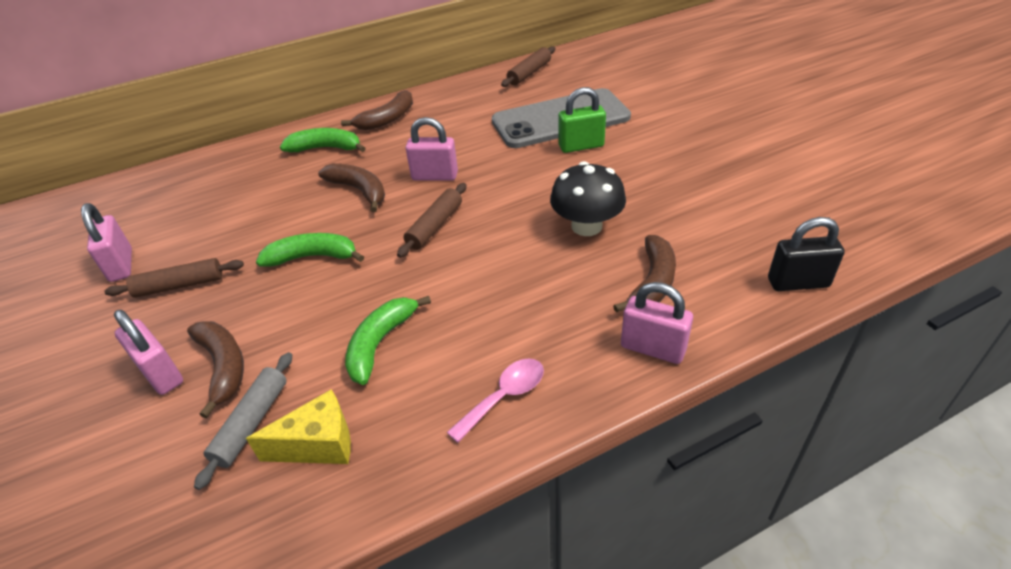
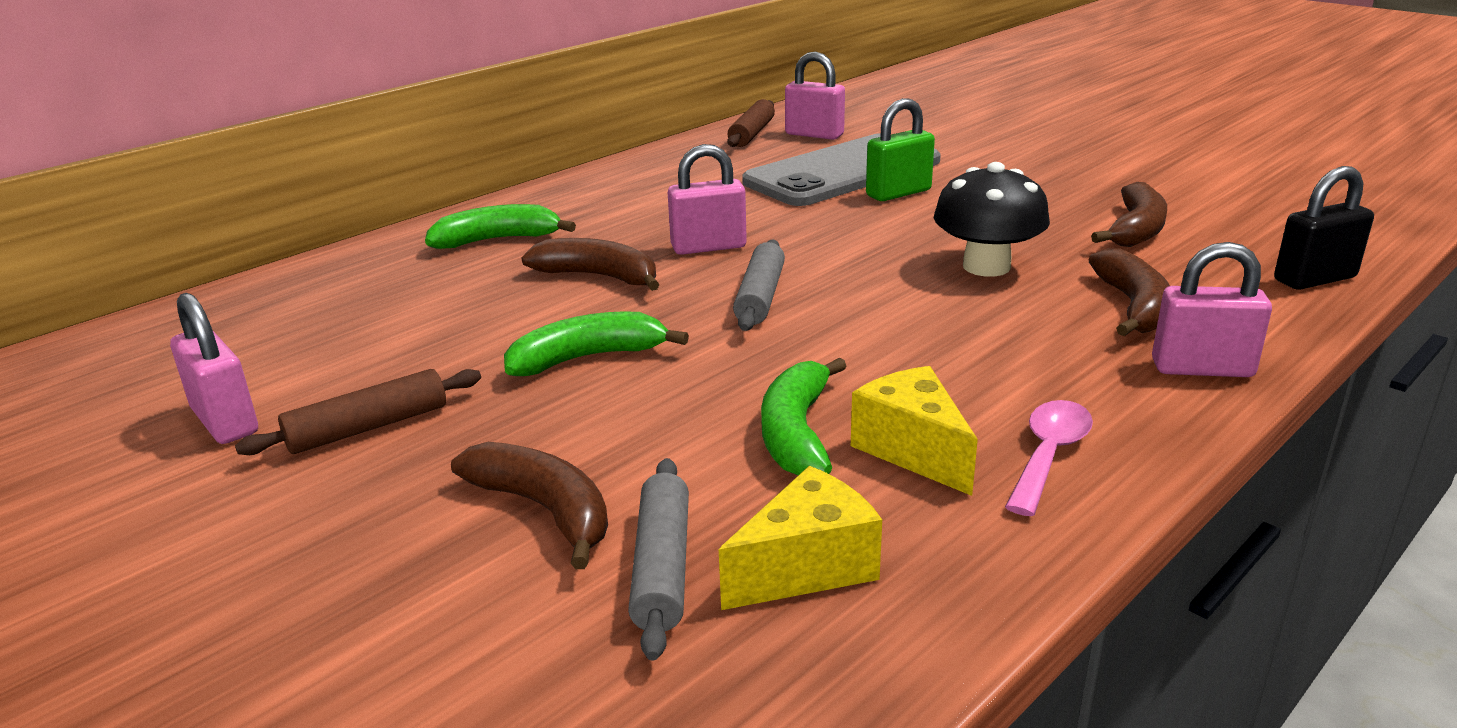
camera: 20 degrees left, 15 degrees down
pink padlock [114,310,183,395] -> pink padlock moved to [785,52,845,140]
brown banana [341,90,413,130] -> brown banana moved to [1091,182,1167,247]
brown rolling pin [397,183,467,258] -> grey rolling pin [733,239,785,331]
none -> yellow cheese [851,366,978,496]

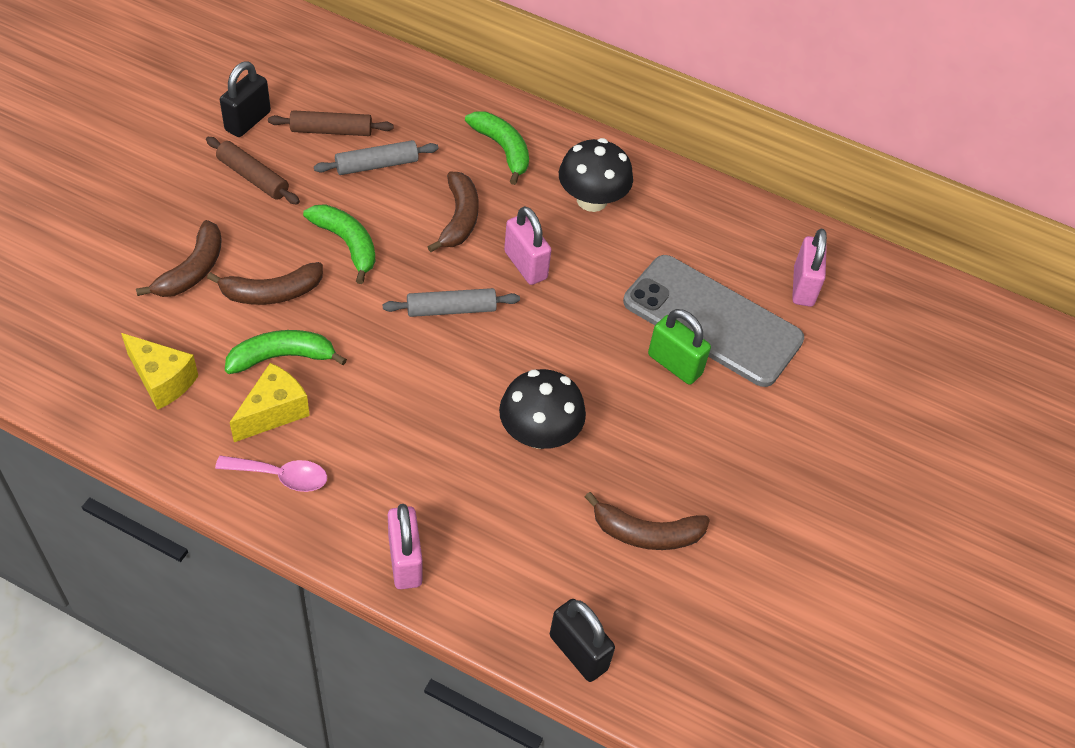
camera: 65 degrees right, 25 degrees up
pink padlock [170,293,258,444] -> black padlock [220,61,271,137]
grey rolling pin [628,458,689,661] -> grey rolling pin moved to [314,140,438,175]
brown rolling pin [727,99,775,147] -> brown rolling pin moved to [268,110,394,136]
brown banana [1089,248,1170,336] -> brown banana moved to [207,262,323,305]
none -> black mushroom [559,138,633,212]

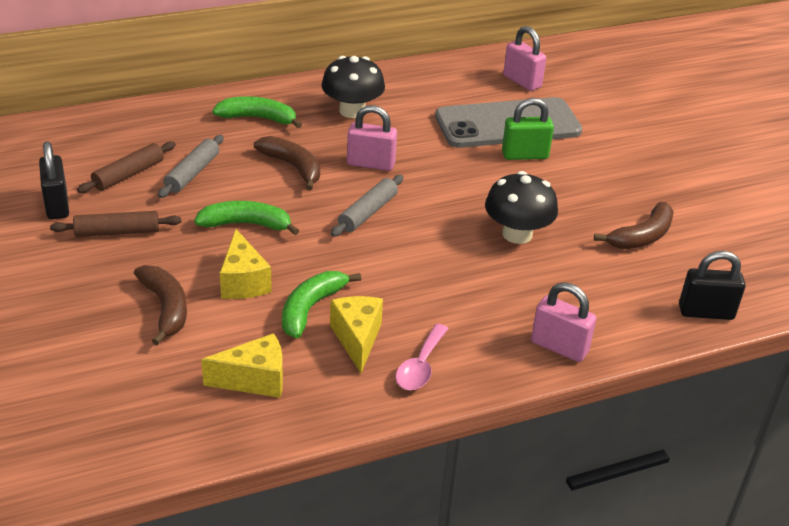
camera: 45 degrees left, 15 degrees down
brown banana [207,262,323,305] -> yellow cheese [220,229,272,299]
pink spoon [215,455,327,492] -> pink spoon turned 150 degrees clockwise [395,324,449,390]

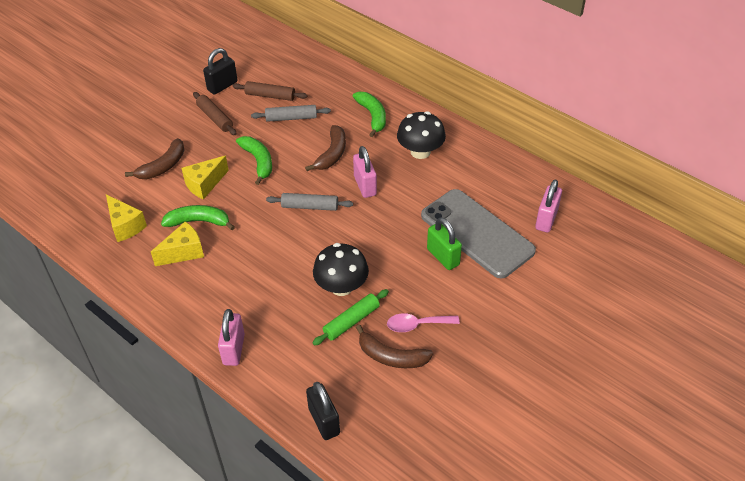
camera: 65 degrees right, 10 degrees up
pink spoon [395,324,449,390] -> pink spoon moved to [387,313,460,332]
none -> green rolling pin [313,289,389,346]

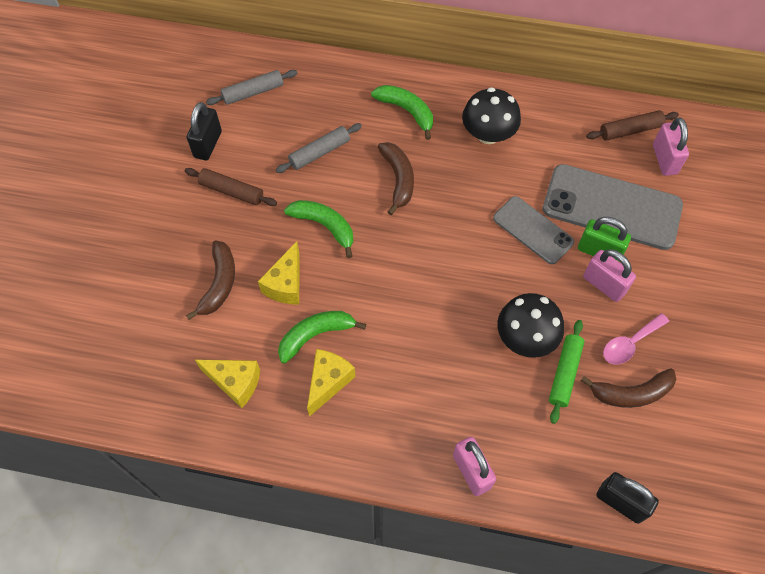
camera: 30 degrees left, 15 degrees up
brown rolling pin [233,81,307,101] -> brown rolling pin moved to [586,110,679,141]
grey rolling pin [266,193,353,211] -> grey rolling pin moved to [206,70,297,105]
pink padlock [353,146,377,198] -> pink padlock moved to [583,249,636,302]
none -> grey phone [493,196,574,264]

